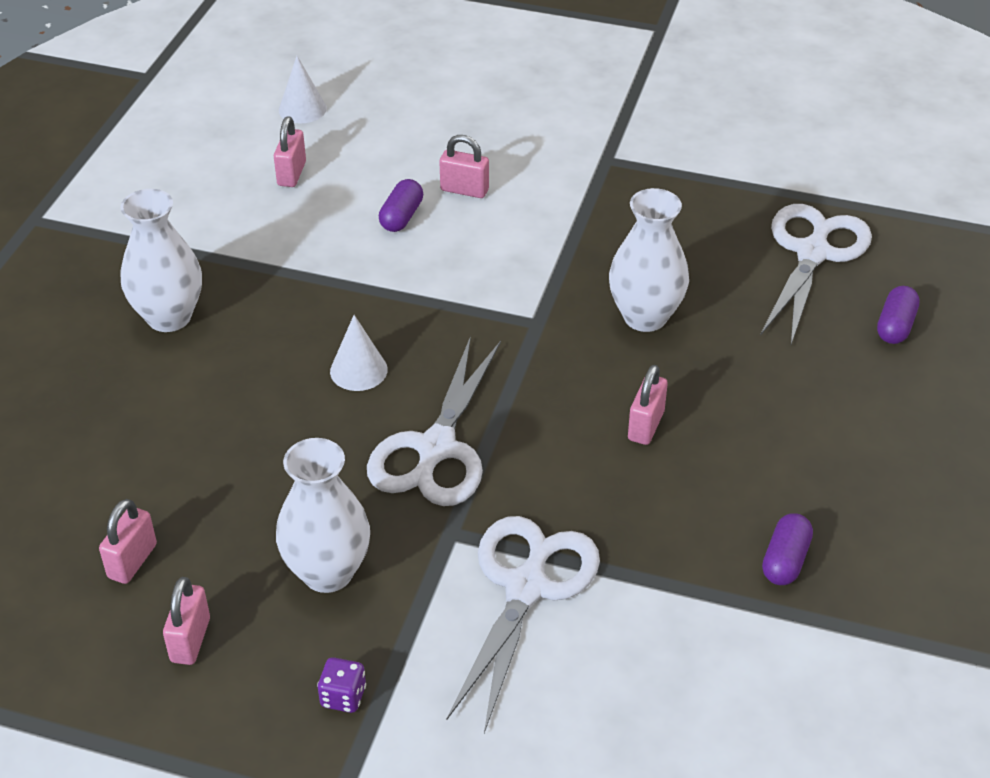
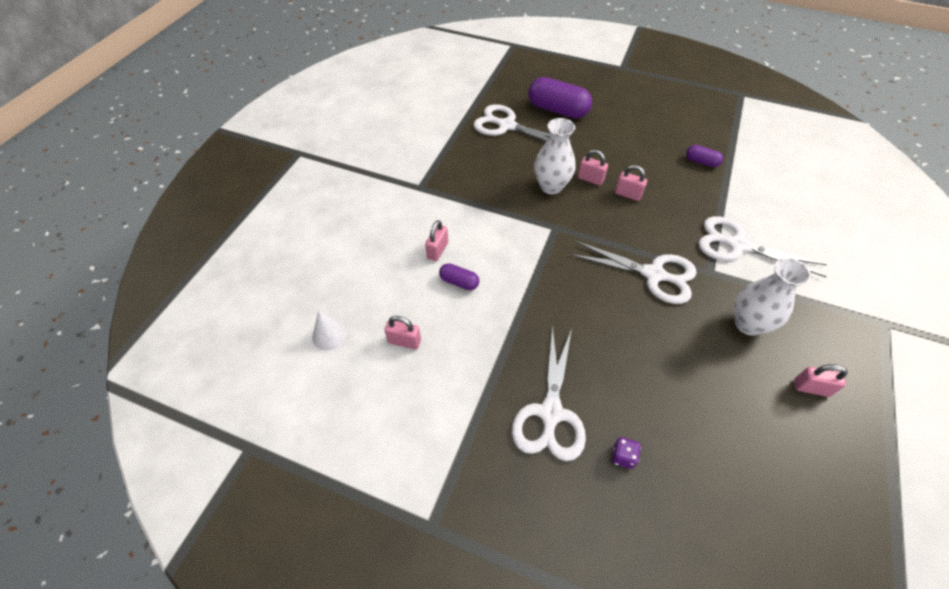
camera: 85 degrees left, 10 degrees up
pink padlock [99,499,157,584] -> pink padlock moved to [578,150,608,185]
white vase [120,189,202,332] -> white scissors [512,325,586,461]
purple dice [317,657,366,713] -> purple dice moved to [612,437,641,469]
white cone [330,315,388,391] -> none
purple capsule [877,286,920,344] -> purple capsule [528,77,592,119], size x2.01

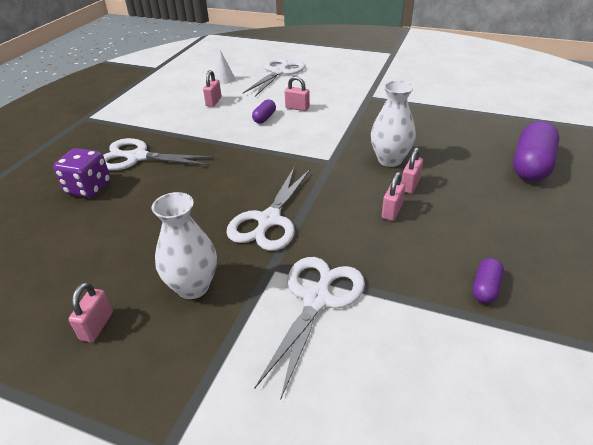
camera: 90 degrees right, 15 degrees down
white scissors [473,104,573,141] -> white scissors moved to [243,58,305,97]
purple dice [612,437,641,469] -> purple dice [53,148,110,198], size x1.99

